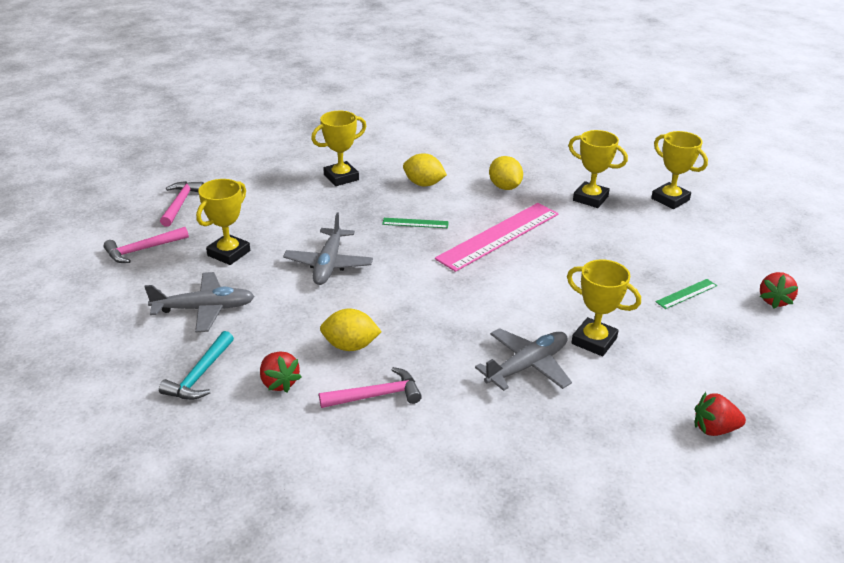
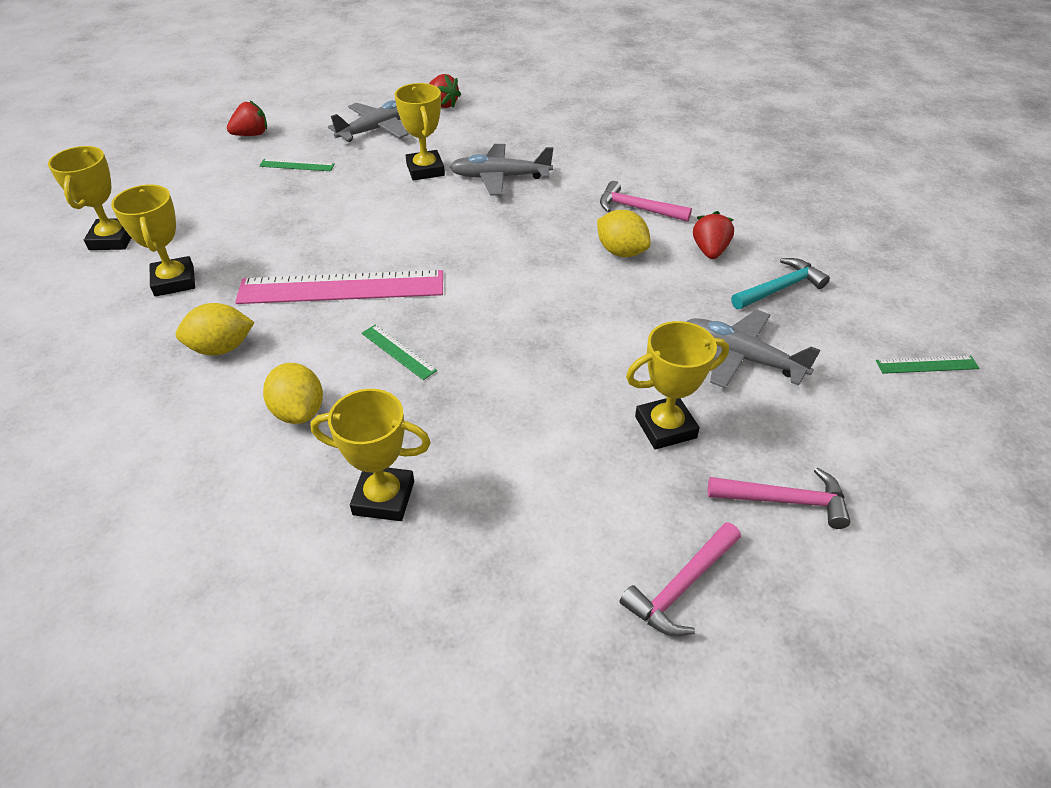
camera: 140 degrees left, 10 degrees up
grey plane [283,212,373,285] -> grey plane moved to [328,100,409,142]
yellow lemon [489,156,523,190] -> yellow lemon turned 60 degrees clockwise [176,303,255,355]
none -> green ruler [876,356,980,374]

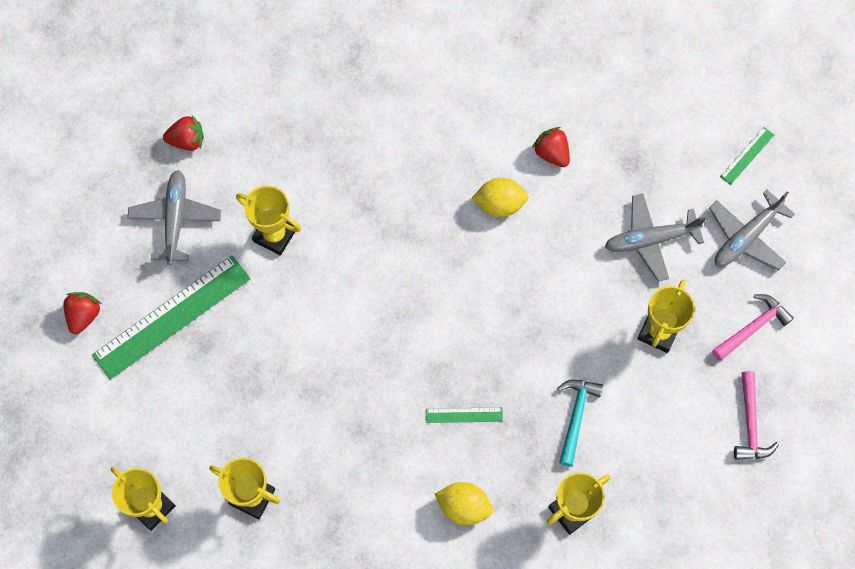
camera: 45 degrees left, 25 degrees up
yellow lemon [176,303,255,355] -> none
pink ruler [235,270,443,304] -> none
green ruler [259,159,335,171] -> green ruler [92,255,251,380], size x2.27
grey plane [449,144,553,195] -> grey plane moved to [709,190,795,271]
pink hammer [600,181,692,222] -> none
turquoise hammer [731,258,830,309] -> turquoise hammer moved to [557,379,603,467]

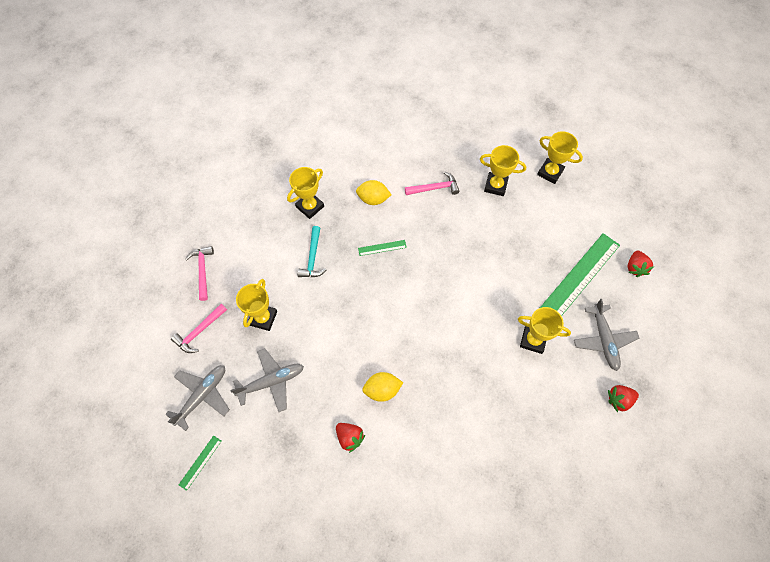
camera: 170 degrees right, 5 degrees down
none -> pink hammer [405,171,460,195]

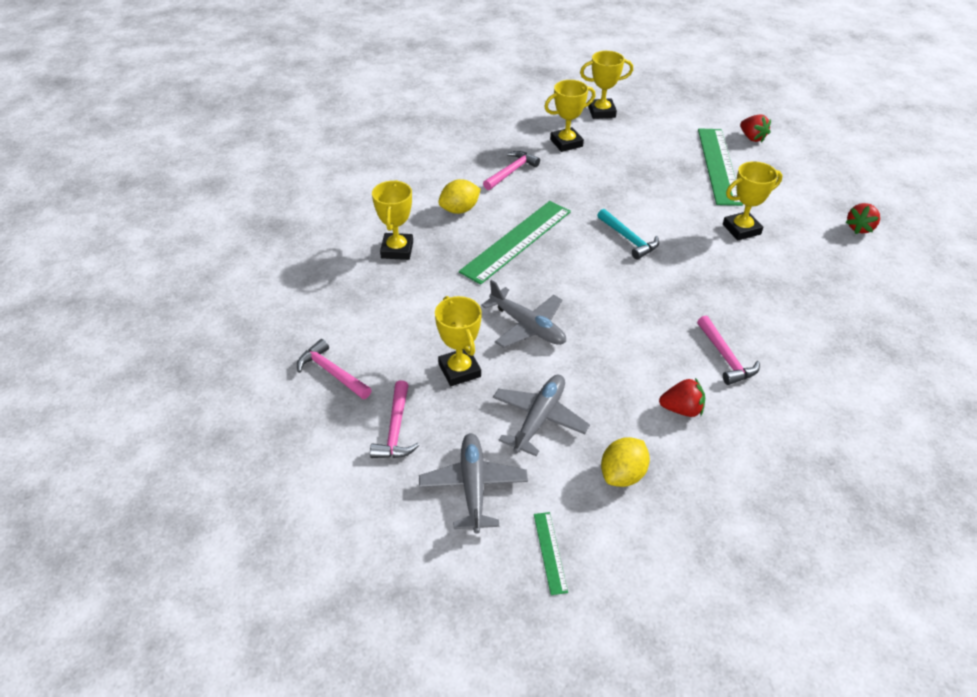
camera: 40 degrees left, 20 degrees down
turquoise hammer [297,226,326,277] -> turquoise hammer moved to [597,209,659,260]
green ruler [358,240,407,256] -> green ruler [459,201,571,285], size x2.27
yellow lemon [362,372,403,402] -> yellow lemon moved to [601,437,650,487]
grey plane [574,299,639,371] -> grey plane moved to [481,280,566,348]
none -> pink hammer [697,316,760,385]

